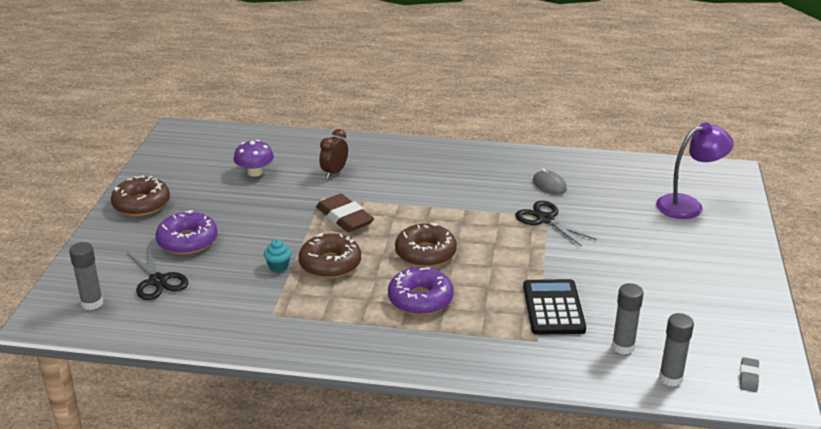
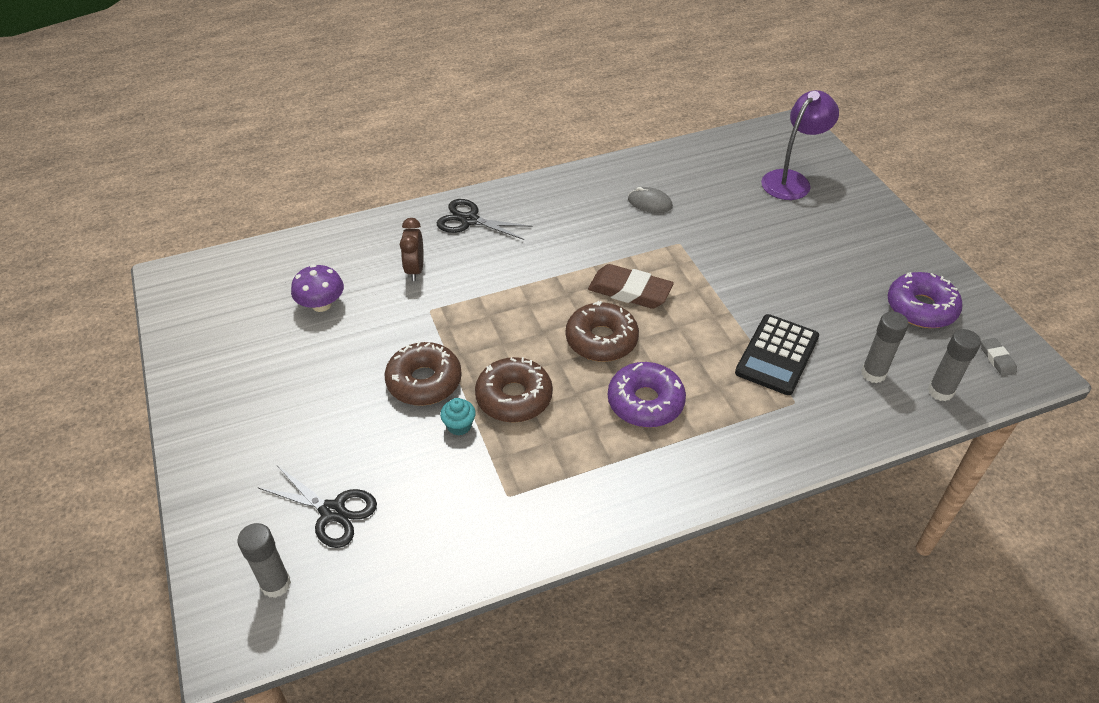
camera: 30 degrees left, 15 degrees up
brown donut [111,175,170,216] -> brown donut moved to [385,341,462,406]
purple donut [156,210,218,255] -> purple donut moved to [888,272,963,328]
brown eraser [316,194,374,232] -> brown eraser moved to [588,264,674,309]
black scissors [515,201,596,247] -> black scissors moved to [437,199,532,240]
black calculator [523,279,586,335] -> black calculator turned 120 degrees counterclockwise [735,314,819,395]

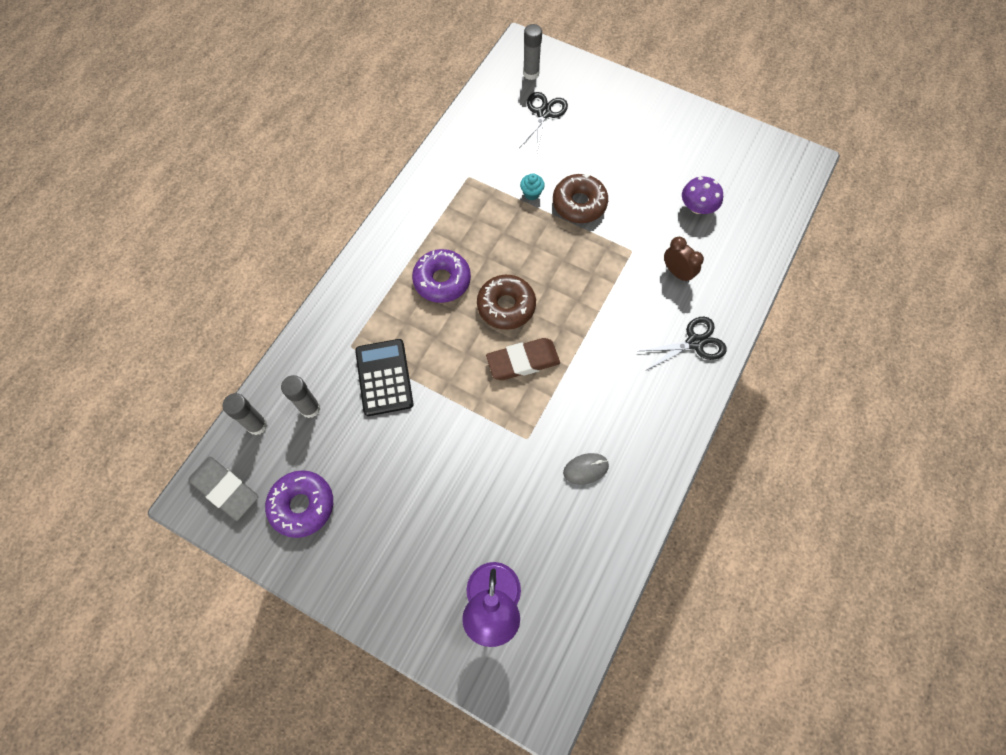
camera: 140 degrees right, 20 degrees up
black scissors [257,465,377,548] -> black scissors turned 120 degrees clockwise [519,92,568,152]
brown donut [475,357,553,422] -> none
grey eraser [981,338,1017,376] -> grey eraser [188,456,258,521], size x2.00

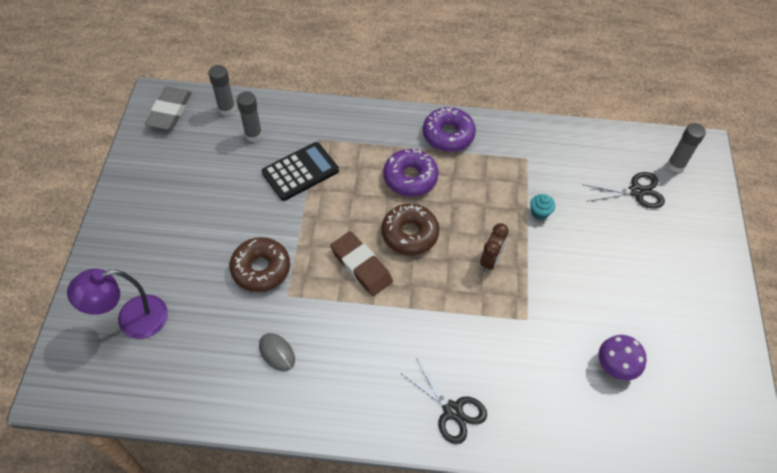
camera: 65 degrees right, 10 degrees down
purple donut [265,470,333,538] -> purple donut moved to [423,107,476,152]
brown donut [553,174,608,223] -> brown donut moved to [230,237,290,292]
brown clock [664,237,704,283] -> brown clock moved to [480,223,509,272]

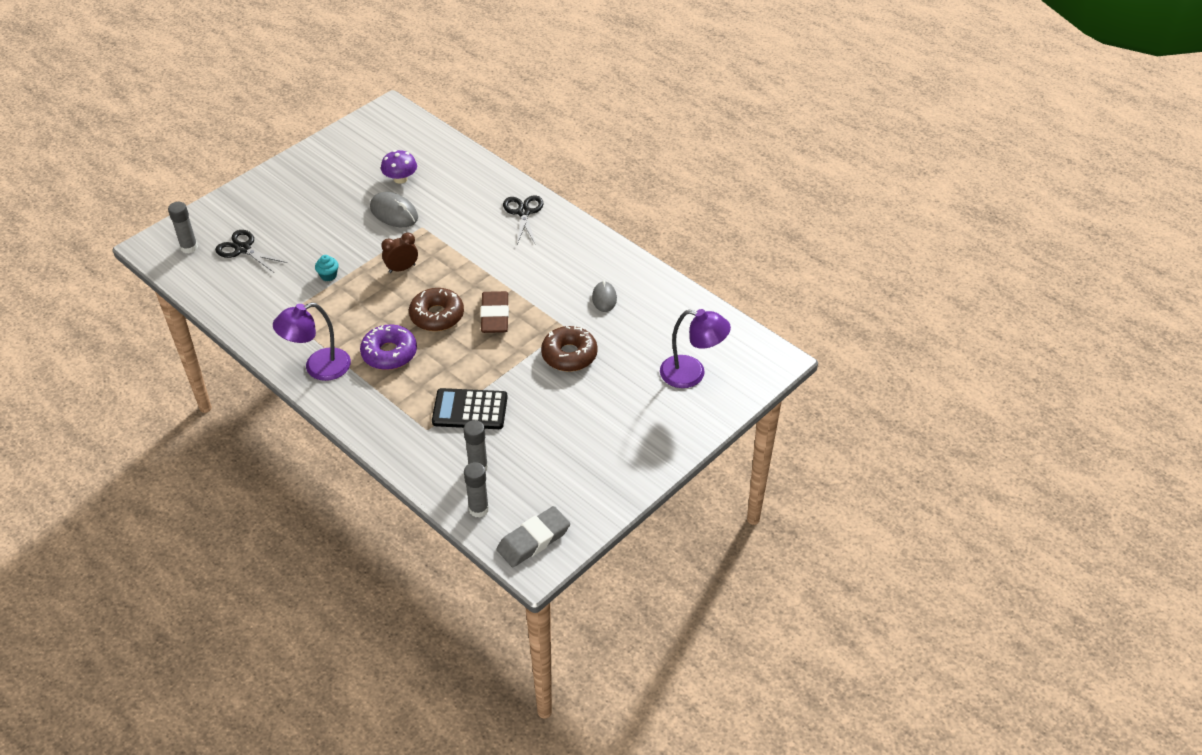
camera: 140 degrees left, 10 degrees down
purple donut [423,107,476,152] -> purple lamp [273,302,351,381]
none -> grey mouse [370,192,418,227]

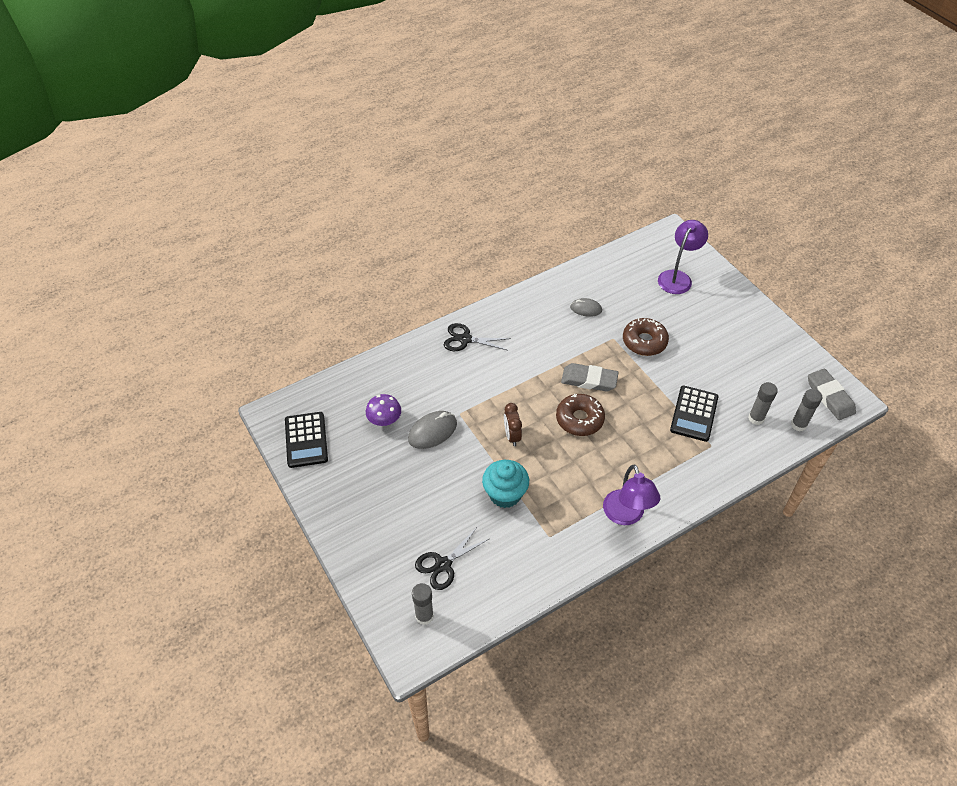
camera: 75 degrees left, 5 degrees up
turquoise cupcake [315,255,339,281] -> turquoise cupcake [482,460,529,508], size x2.04
purple donut [360,325,417,370] -> none
brown eraser [481,291,509,333] -> grey eraser [561,363,619,392]
none -> black calculator [285,412,328,468]

